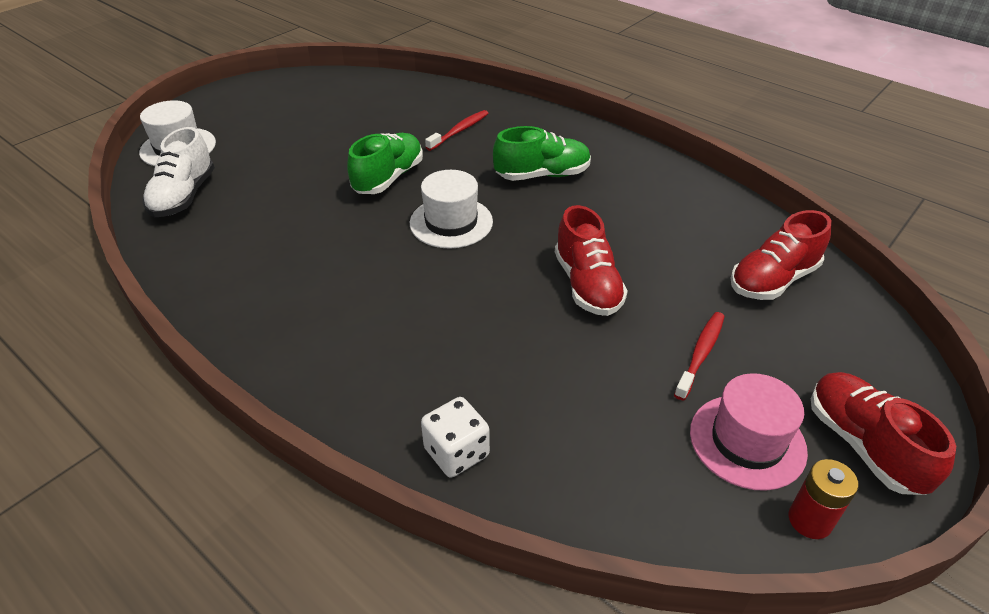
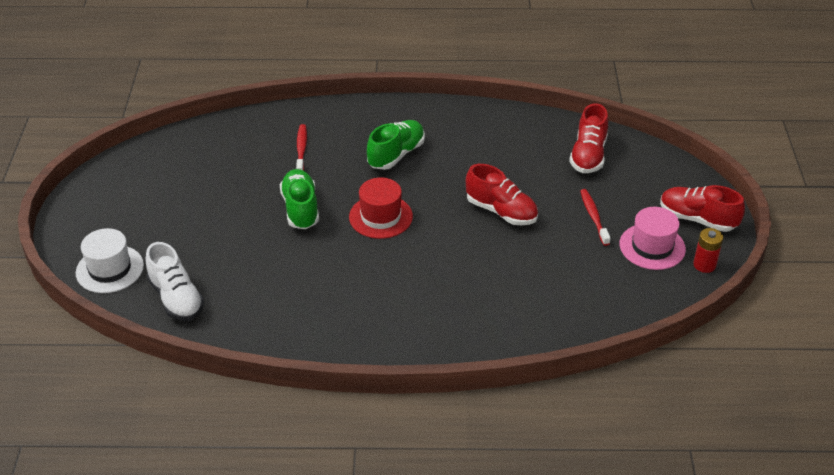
camera: 40 degrees left, 0 degrees up
white hat [410,170,493,249] -> red hat [349,177,413,239]
white dice [421,397,490,478] -> none

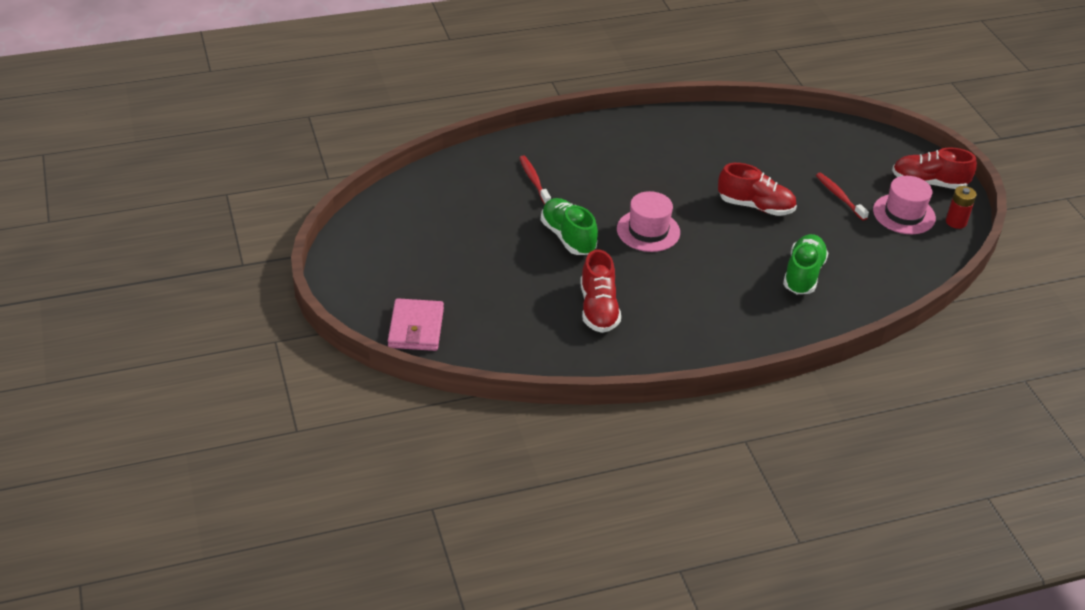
camera: 20 degrees left, 0 degrees up
white hat [76,228,144,293] -> pink wallet [388,298,444,351]
white shoe [146,242,204,321] -> none
red hat [349,177,413,239] -> pink hat [617,191,680,252]
green shoe [367,120,425,170] -> green shoe moved to [783,234,828,294]
red shoe [569,103,608,173] -> red shoe moved to [580,249,621,333]

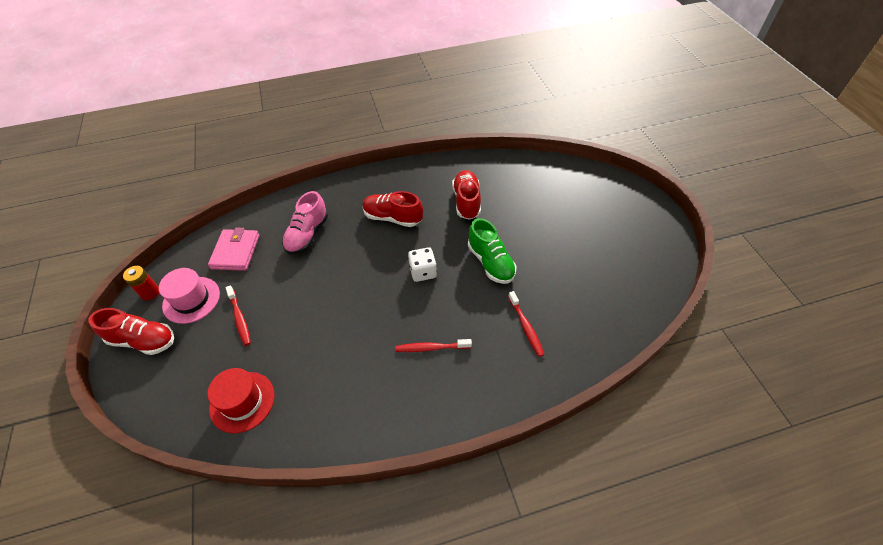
camera: 175 degrees left, 10 degrees up
pink wallet [388,298,444,351] -> pink wallet moved to [208,228,259,271]
pink hat [617,191,680,252] -> white dice [408,247,437,282]
red shoe [718,163,797,216] -> red shoe moved to [362,191,423,227]
green shoe [783,234,828,294] -> pink shoe [282,191,328,254]
none -> red hat [208,368,275,433]
none -> red toothbrush [396,339,472,352]

